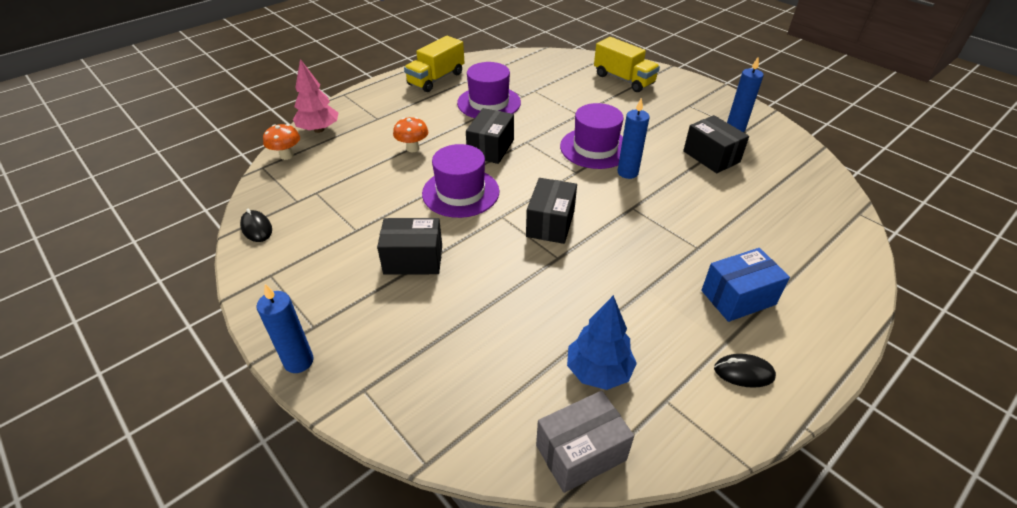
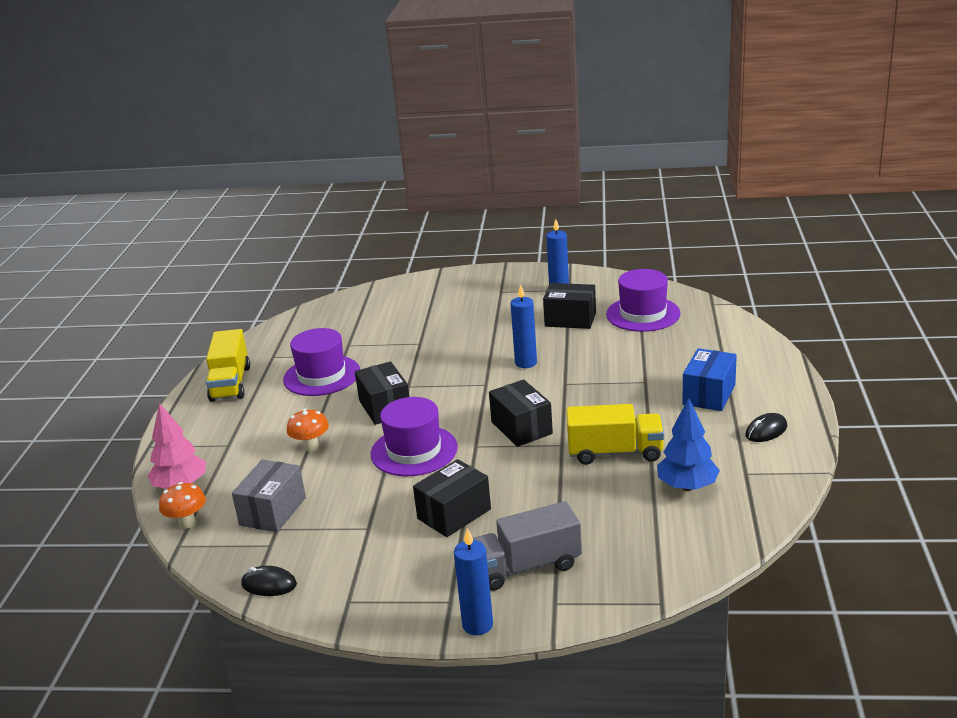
camera: 40 degrees left, 15 degrees down
grey box [536,391,634,493] -> grey box moved to [232,459,306,532]
purple hat [560,103,624,169] -> purple hat moved to [606,269,681,332]
yellow truck [594,37,660,92] -> yellow truck moved to [566,404,664,465]
none -> grey truck [473,501,582,591]

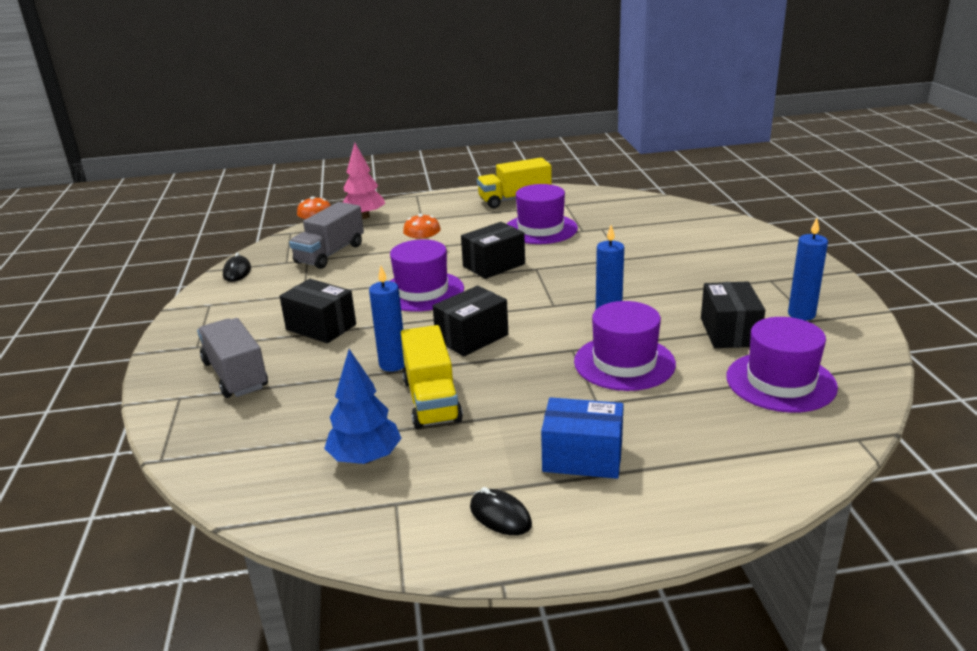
camera: 75 degrees right, 0 degrees up
grey box [232,459,306,532] -> grey truck [289,202,364,269]
blue candle [454,528,493,635] -> blue candle moved to [369,266,405,372]
none -> purple hat [574,301,676,391]

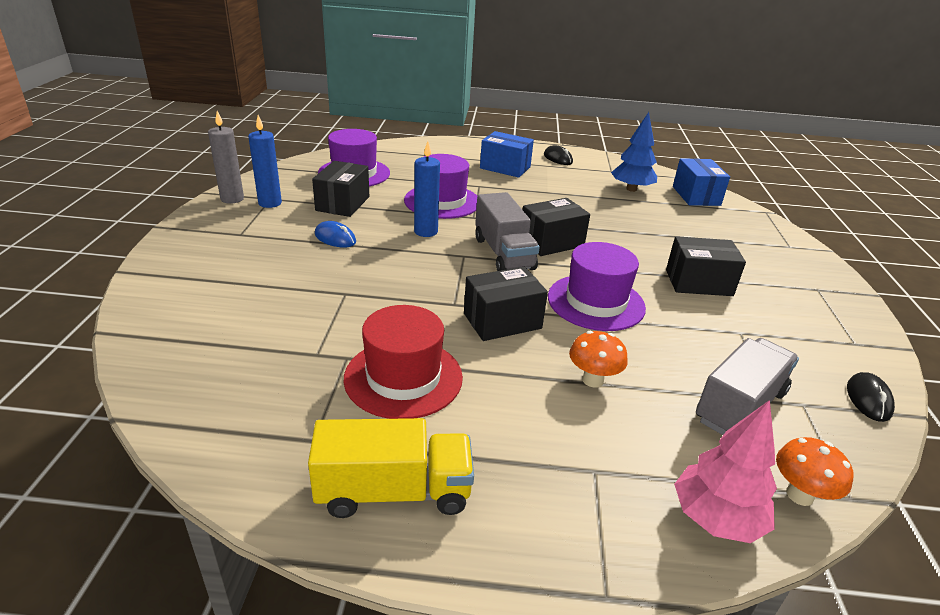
camera: 170 degrees left, 5 degrees up
grey truck [197,318,268,398] -> grey truck moved to [475,192,540,271]
black box [280,279,356,343] -> black box turned 45 degrees counterclockwise [666,236,746,296]
blue candle [369,266,405,372] -> none
yellow truck [401,325,463,429] -> none
purple hat [507,184,578,244] -> red hat [344,305,463,419]
none -> grey candle [208,111,244,204]
none -> blue mouse [315,221,356,248]
none -> blue box [673,158,730,206]

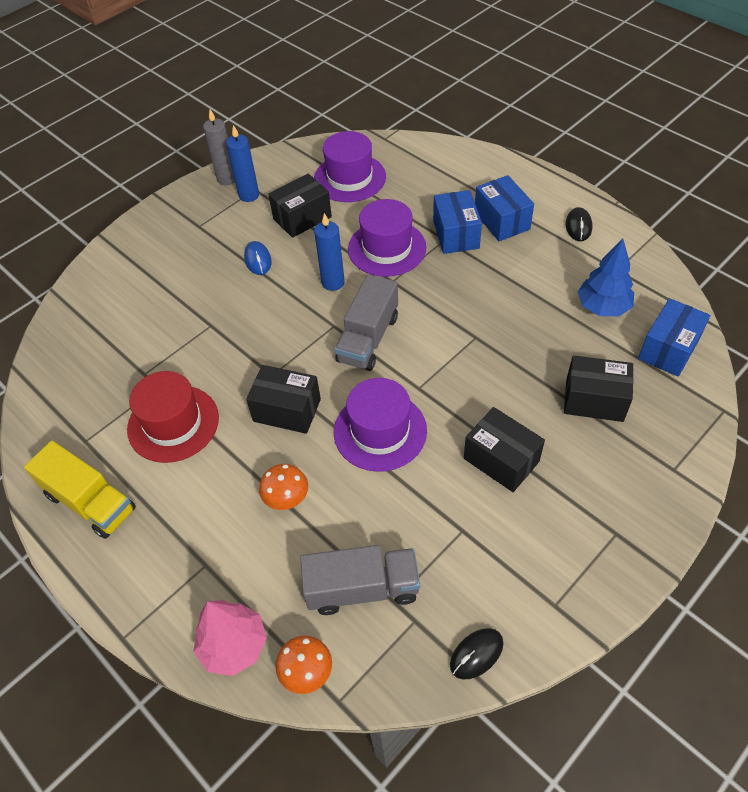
camera: 45 degrees right, 20 degrees up
black box [523,198,590,256] -> black box moved to [564,355,633,422]
none -> blue box [433,190,482,254]

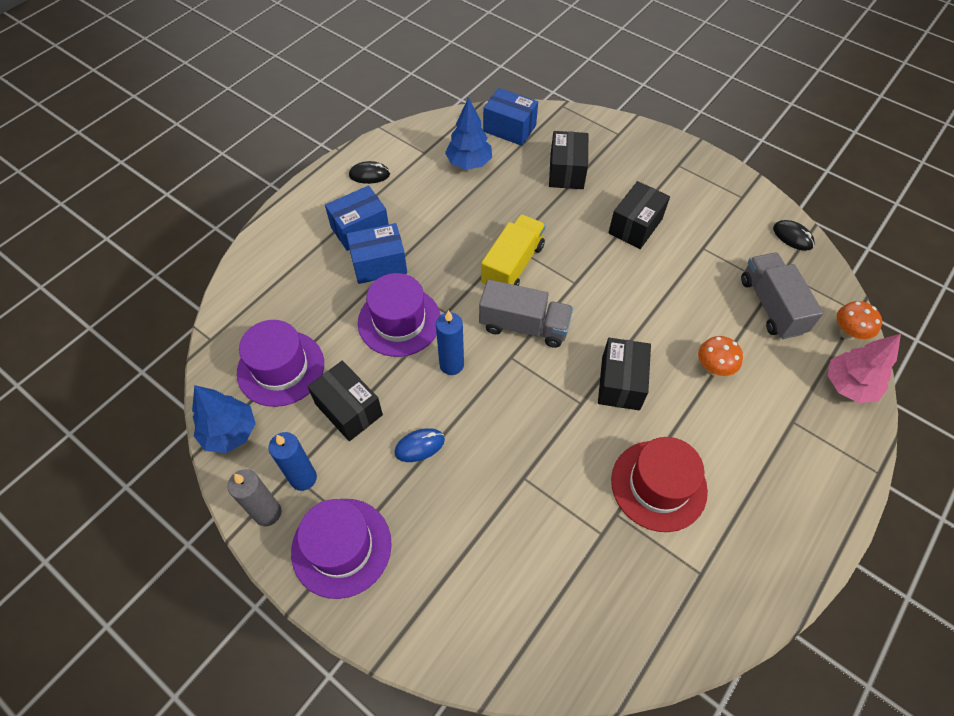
camera: 100 degrees left, 5 degrees up
yellow truck [24,441,136,539] -> yellow truck moved to [481,214,546,286]
purple hat [334,378,427,472] -> purple hat moved to [291,499,392,599]
none -> blue tree [192,385,256,453]

